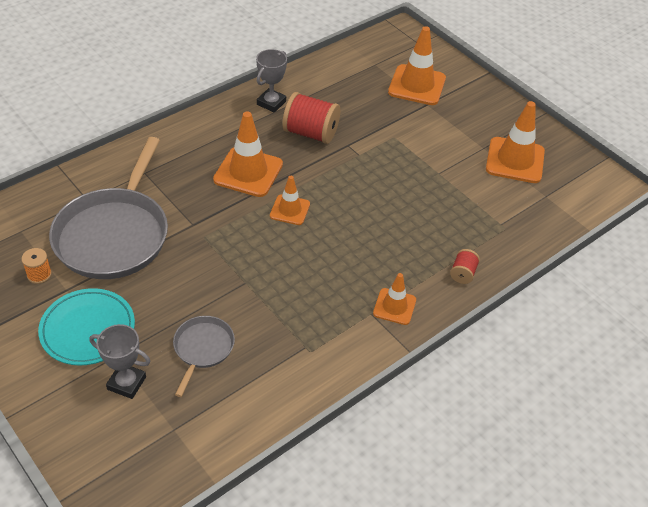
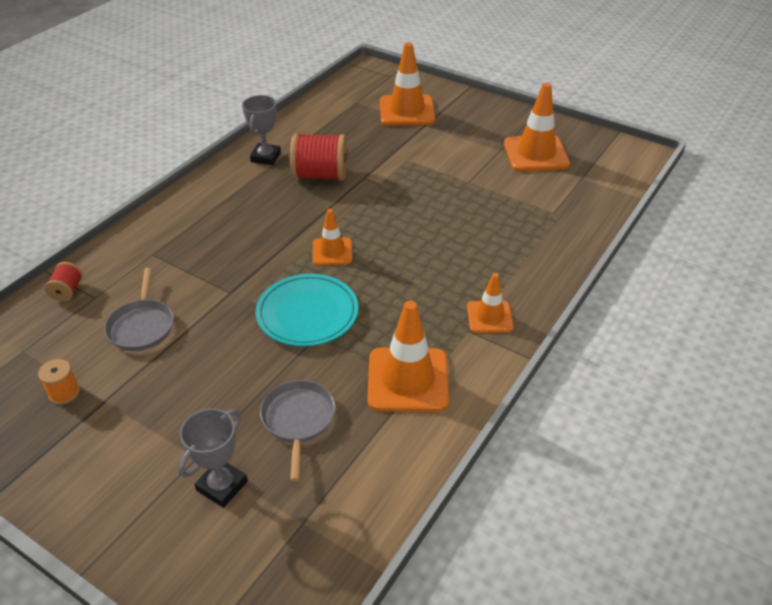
camera: 15 degrees left, 5 degrees down
turquoise plate [38,288,135,366] -> turquoise plate moved to [256,274,358,347]
grey pan [49,137,168,279] -> grey pan [104,268,174,351], size x0.48
grey trophy [90,324,151,399] -> grey trophy turned 60 degrees counterclockwise [178,408,248,508]
orange traffic cone [213,112,283,197] -> orange traffic cone moved to [367,301,449,412]
red spool [450,249,480,284] -> red spool moved to [45,262,83,302]

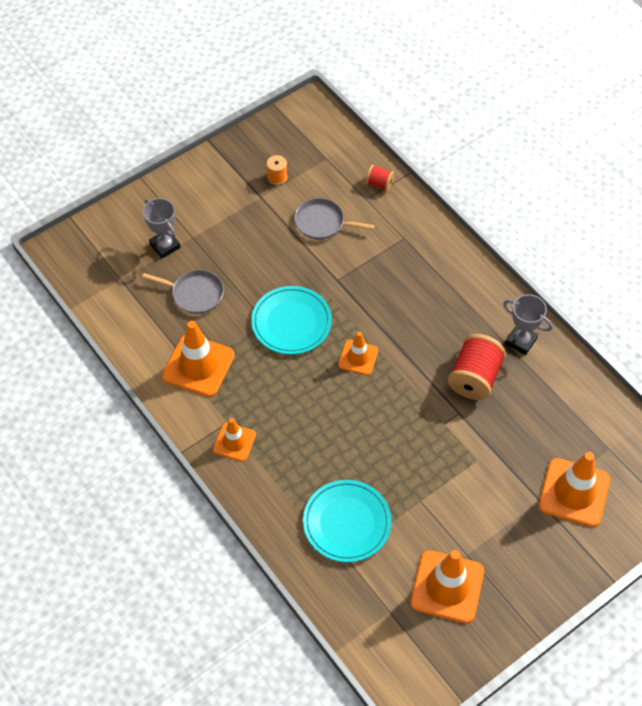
camera: 110 degrees right, 15 degrees up
none -> turquoise plate [303,480,392,562]

